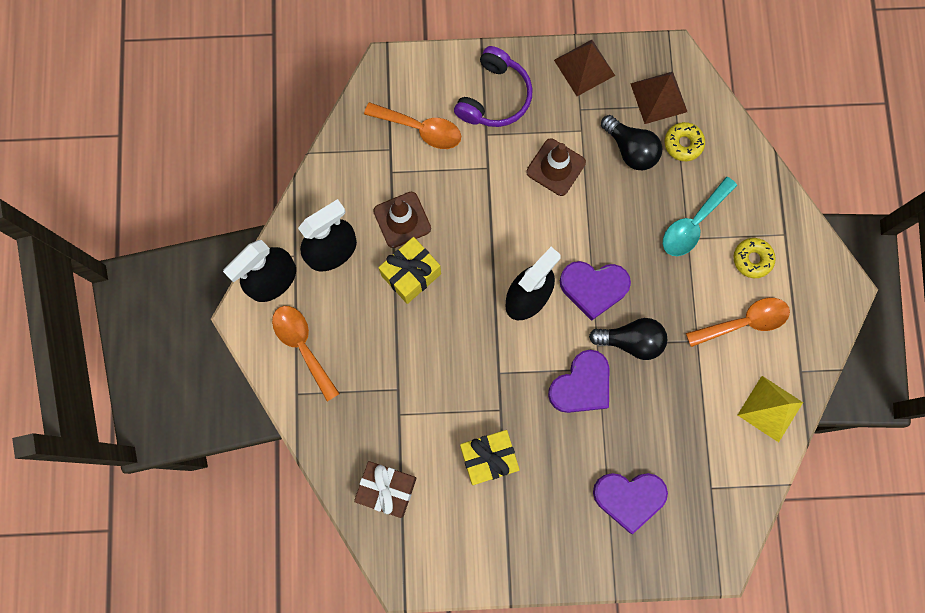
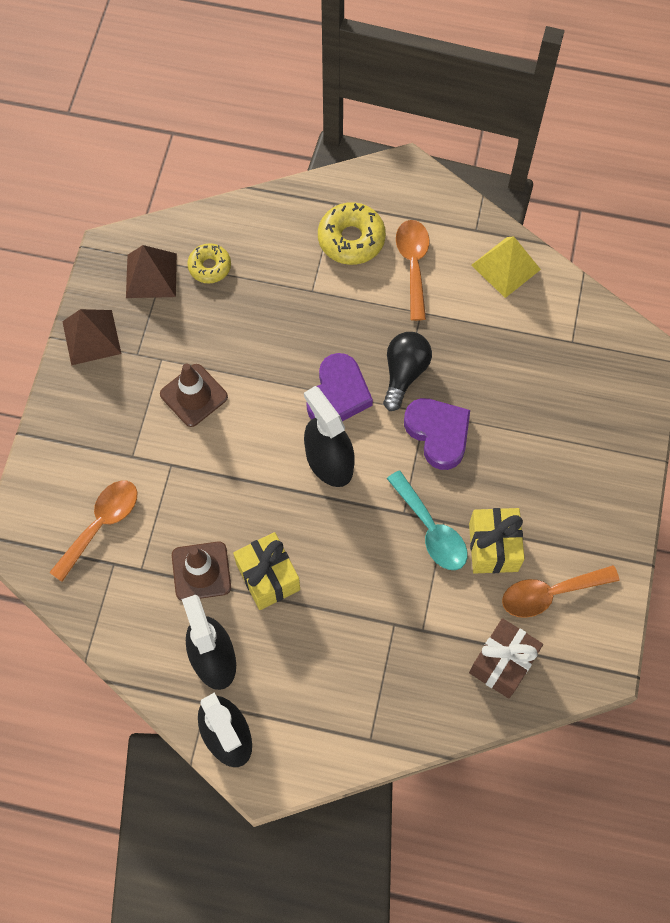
camera: 75 degrees left, 10 degrees down
orange spoon [272,306,340,401] -> orange spoon moved to [502,565,619,618]
purple headphones [454,46,533,127] -> none
purple heart [593,473,668,534] -> none
black light bulb [601,115,662,170] -> none
turquoise spoon [663,177,737,256] -> turquoise spoon moved to [387,470,468,570]
yellow donut [733,238,776,278] -> yellow donut [318,202,386,265], size x1.58

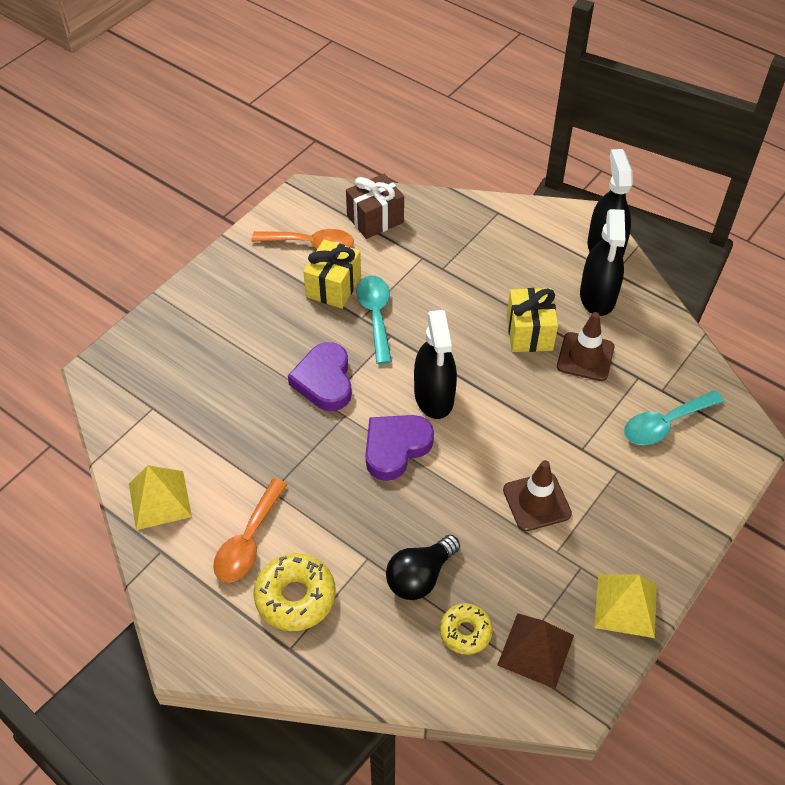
camera: 155 degrees left, 15 degrees down
orange spoon [49,481,138,582] -> turquoise spoon [624,390,724,445]
brown pyramid [62,309,121,365] -> yellow pyramid [594,575,657,638]
black light bulb [383,332,432,411] -> black light bulb moved to [386,535,460,600]

